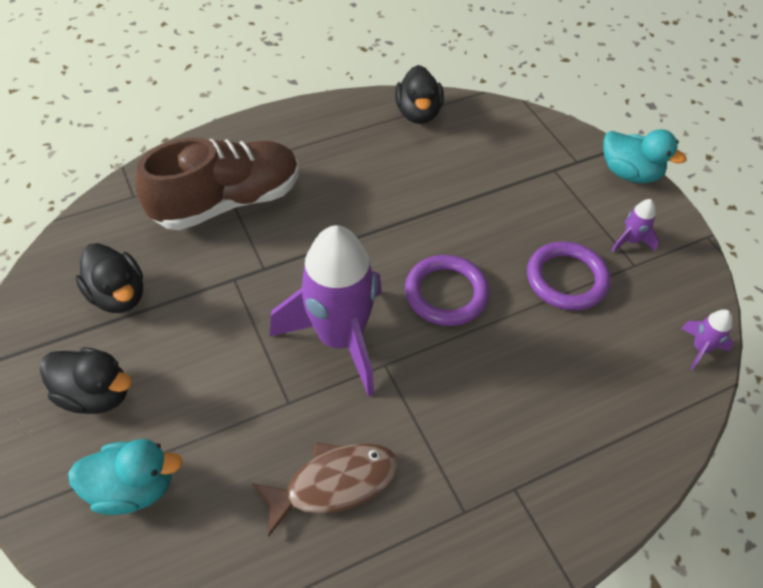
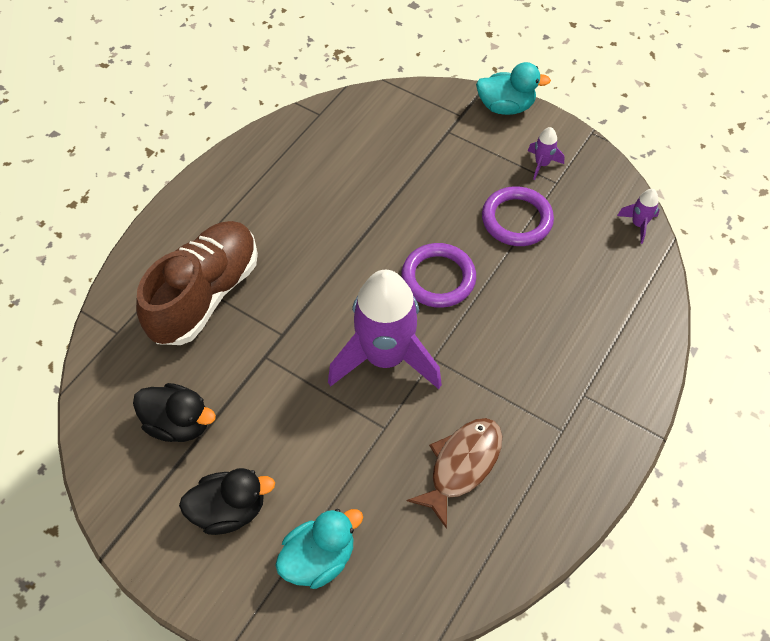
camera: 30 degrees left, 5 degrees up
black duck [395,65,444,124] -> none

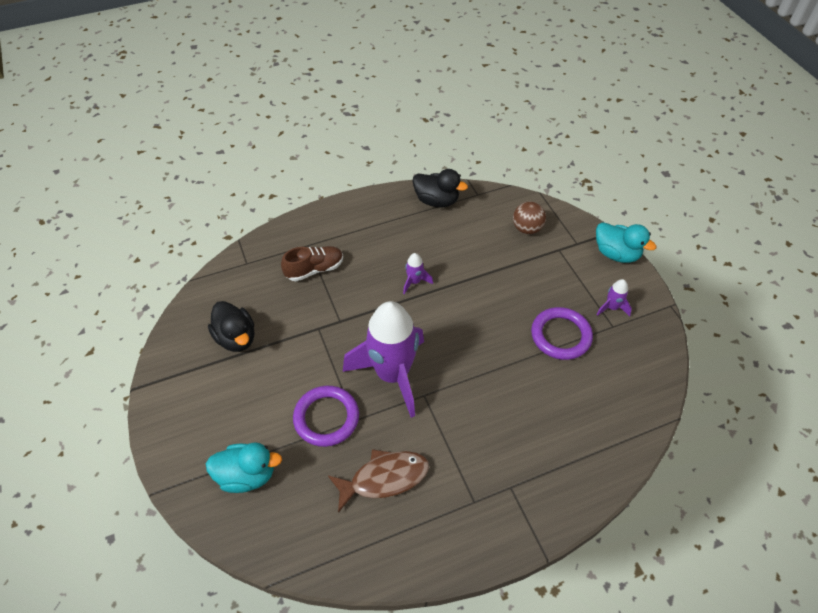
camera: 35 degrees right, 5 degrees down
brown shoe [136,221,258,345] -> brown shoe [281,246,343,281], size x0.54
black duck [179,468,275,535] -> black duck moved to [413,169,468,207]
purple ring [401,243,476,308] -> purple ring moved to [293,385,359,447]
purple rocket [617,189,659,244] -> purple rocket moved to [403,253,433,294]
none -> brown ball [513,201,546,234]

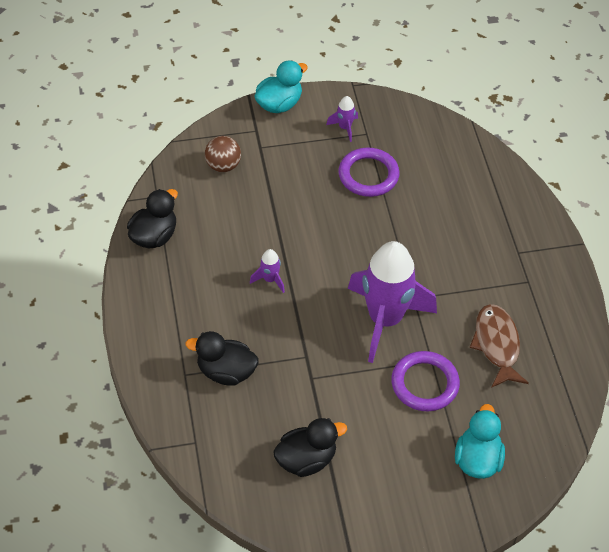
camera: 80 degrees left, 0 degrees up
brown shoe [281,246,343,281] -> black duck [185,331,259,385]

